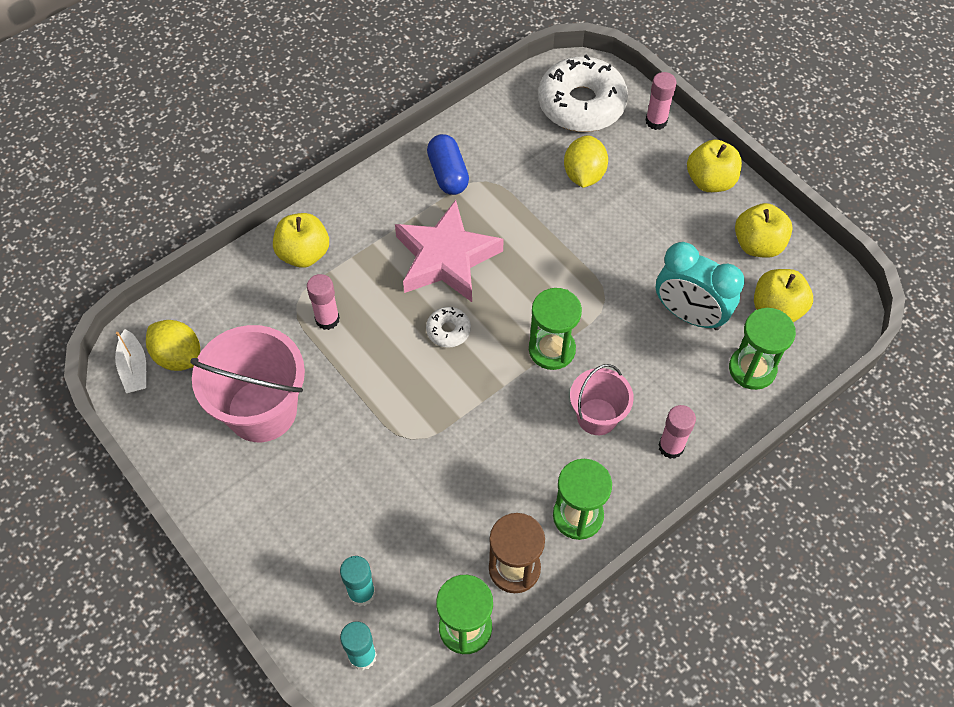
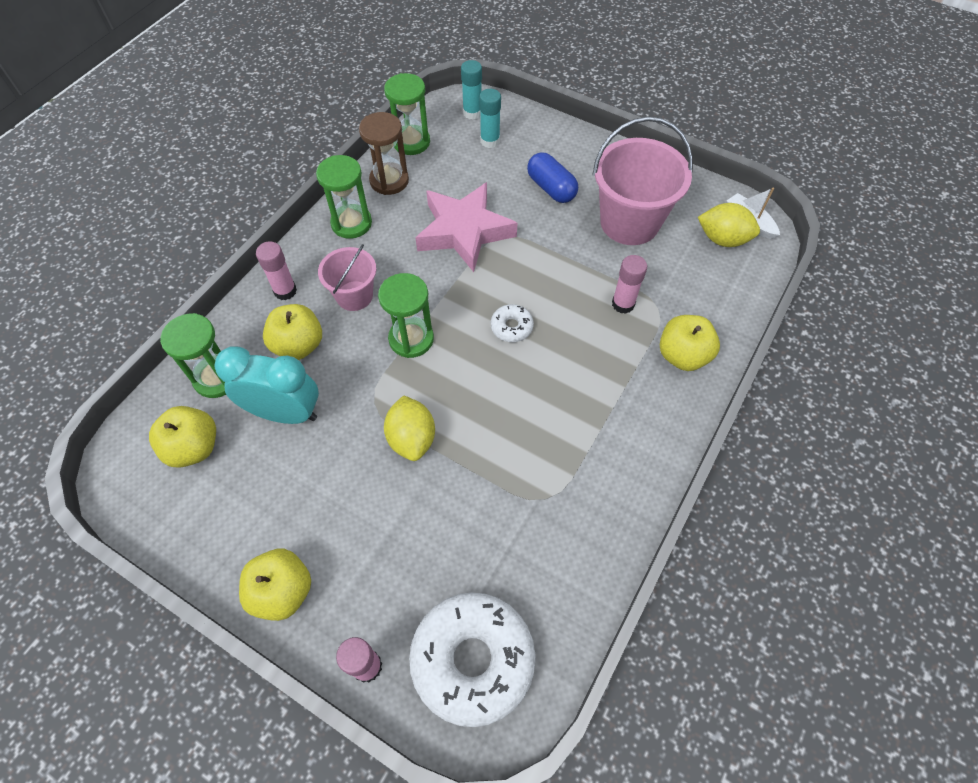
camera: 160 degrees right, 0 degrees up
pink star [395,200,504,302] -> pink star moved to [415,182,517,272]
blue capsule [427,134,469,195] -> blue capsule moved to [527,152,578,203]
yellow lemon [564,135,608,188] -> yellow lemon moved to [384,395,435,461]
yellow apple [735,203,793,258] -> yellow apple moved to [263,304,322,360]

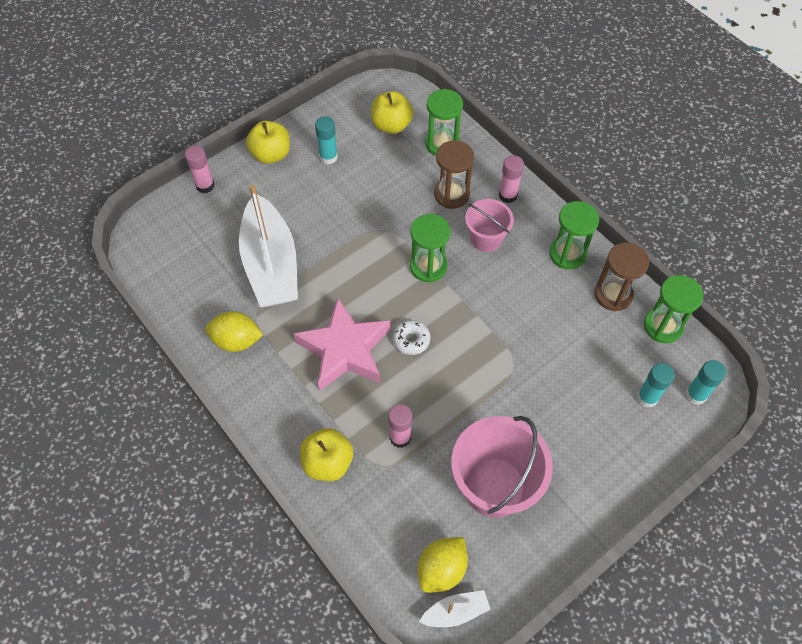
camera: 110 degrees right, 0 degrees up
turquoise clock [215,347,319,424] -> none
yellow apple [263,304,322,360] -> brown hourglass [434,140,474,209]
yellow lemon [384,395,435,461] -> yellow lemon moved to [205,311,263,352]
white donut [409,592,535,727] -> none
pink star [415,182,517,272] -> pink star moved to [293,298,391,391]
blue capsule [527,152,578,203] -> none
none -> white boat [239,185,298,307]
none -> turquoise glue stick [315,116,338,164]

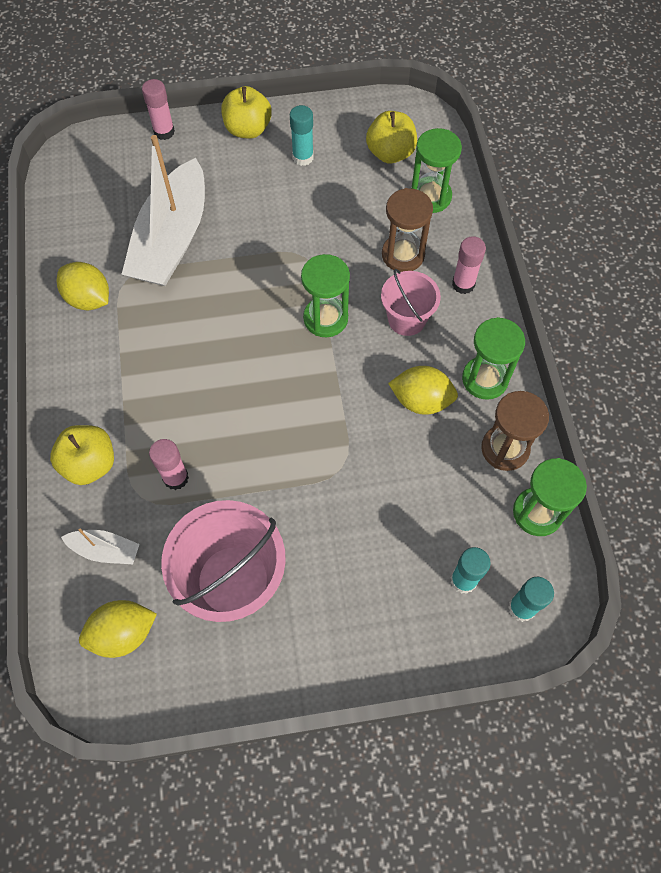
camera: 30 degrees right, 5 degrees up
pink star [293,298,391,391] -> none
white donut [393,320,431,355] -> none
white boat [419,590,491,627] -> white boat moved to [61,528,140,564]
none -> yellow lemon [388,366,458,415]

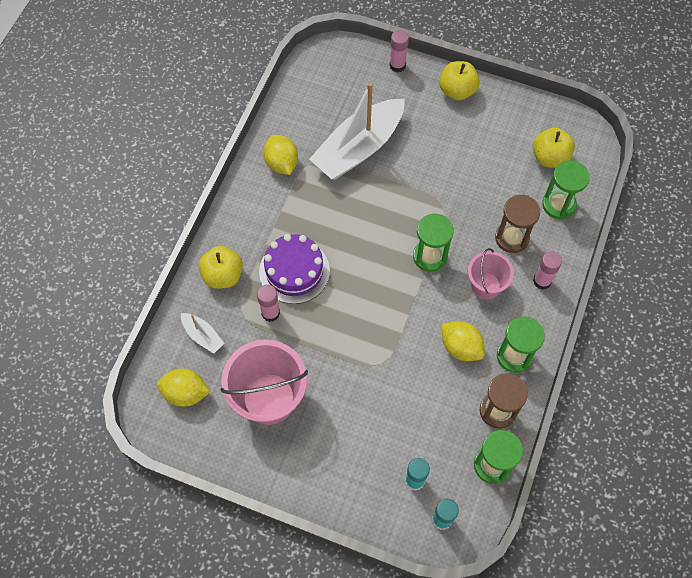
camera: 30 degrees right, 0 degrees up
turquoise glue stick [290,105,314,166] -> none
none -> purple cake [259,234,330,304]

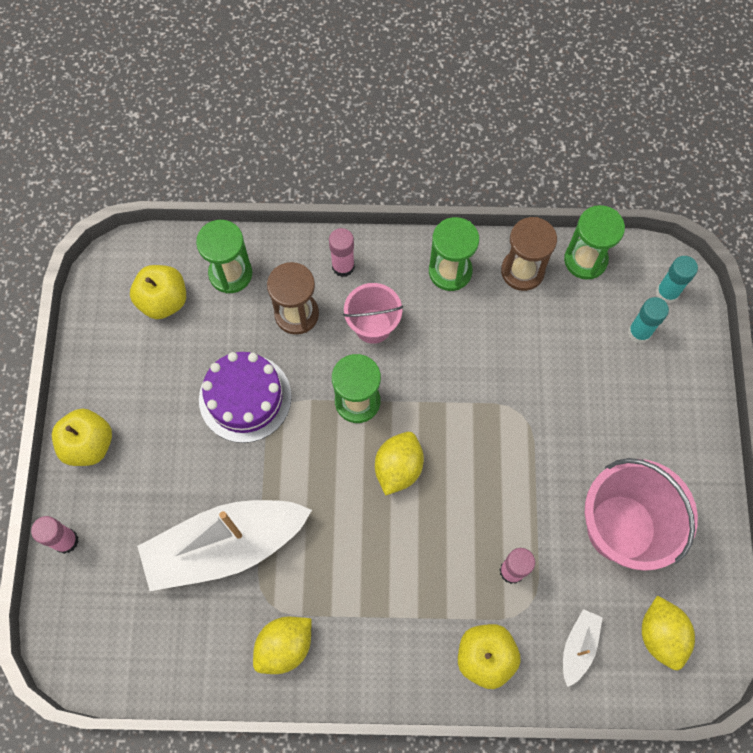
camera: 110 degrees left, 5 degrees up
purple cake [259,234,330,304] -> purple cake moved to [199,352,292,443]
white boat [309,82,405,179] -> white boat turned 135 degrees clockwise [137,500,312,591]
yellow lemon [442,321,485,361] -> yellow lemon moved to [375,432,424,495]

